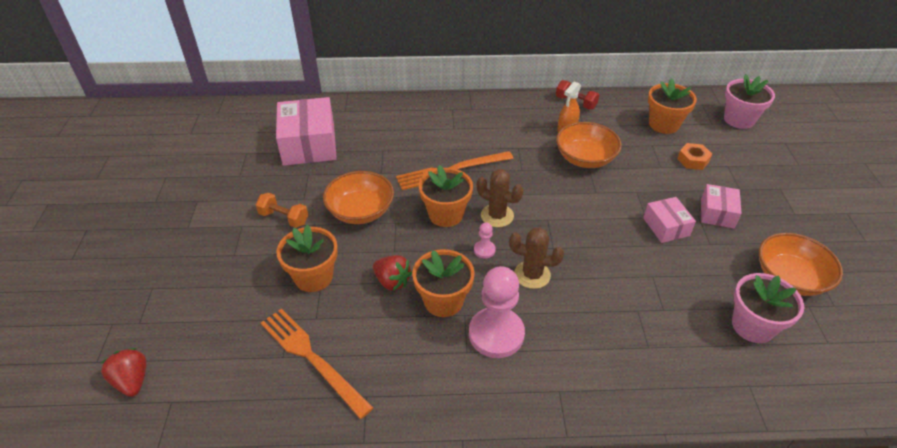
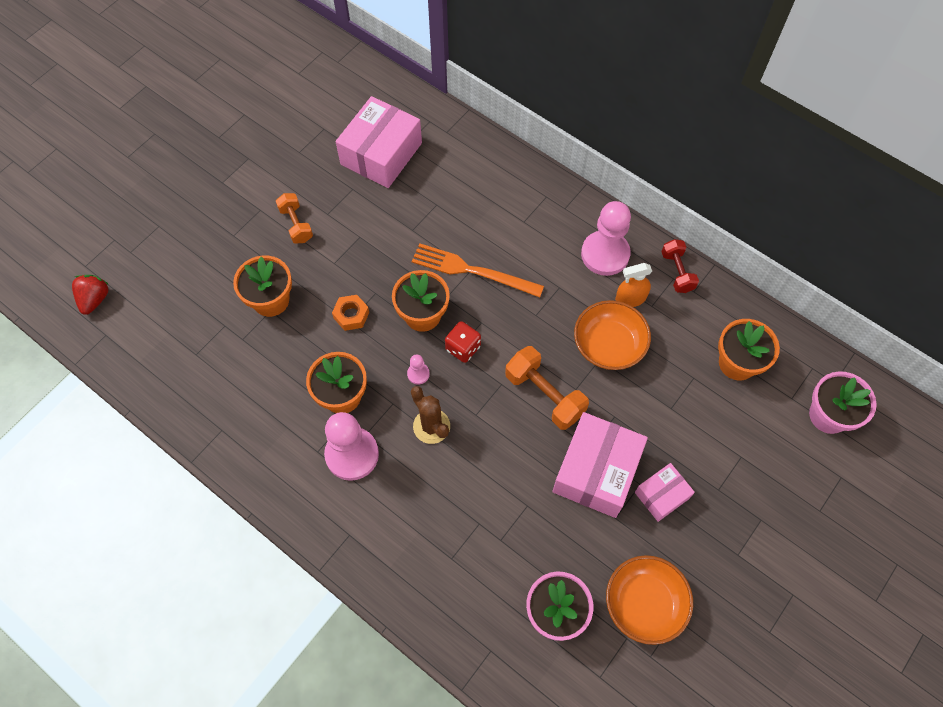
camera: 40 degrees right, 20 degrees up
orange fork [261,308,373,419] -> none
orange bowl [323,171,394,224] -> none
red strawberry [373,255,412,291] -> none
brown cactus [477,169,523,227] -> red dice [445,321,481,363]
pink box [643,197,696,243] -> pink box [552,412,648,518], size x1.84
orange nut [677,143,712,170] -> orange nut moved to [332,295,369,331]
none -> orange dumbbell [505,346,589,430]
none -> pink pawn [581,201,631,276]

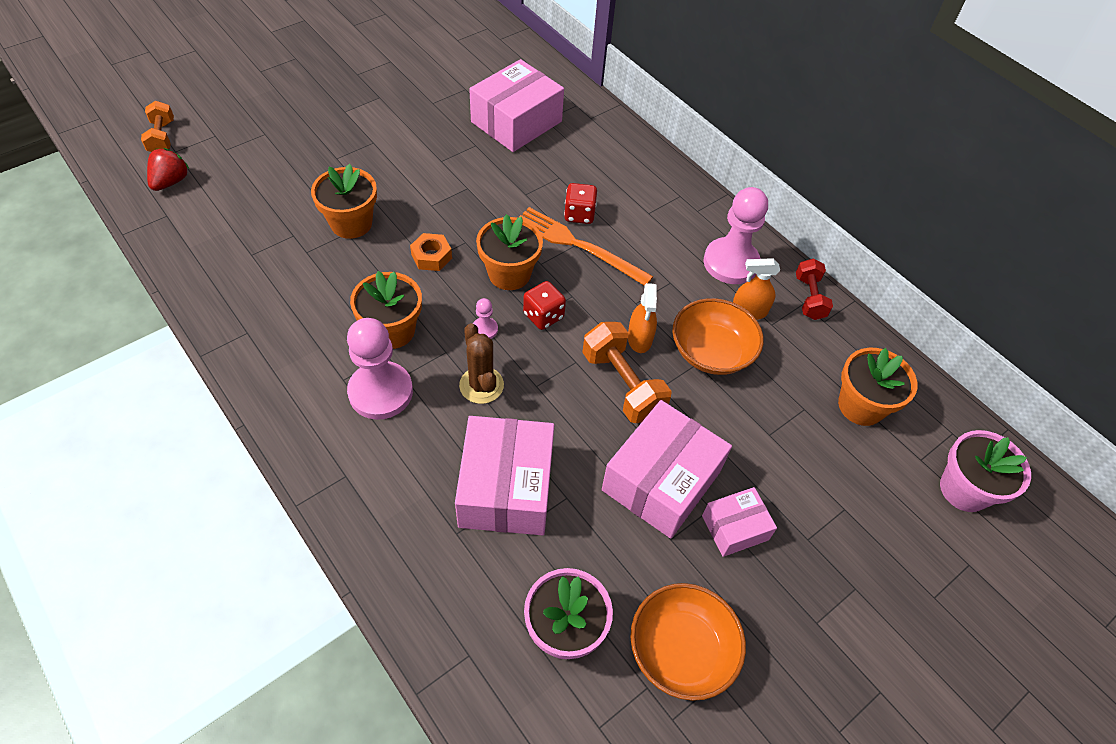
camera: 10 degrees right, 10 degrees down
orange dumbbell [276,193,313,244] -> orange dumbbell moved to [141,101,174,152]
none -> pink box [455,416,554,535]
none -> red dice [564,183,597,224]
none -> orange spray bottle [628,283,657,353]

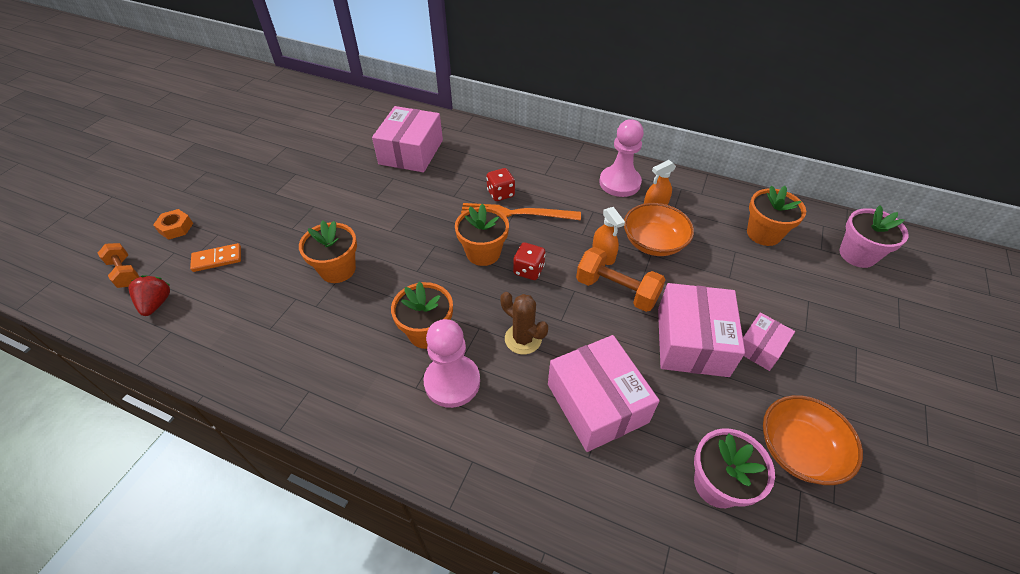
camera: 25 degrees left, 5 degrees down
orange nut [410,233,452,271] -> orange nut moved to [153,209,193,240]
pink pawn [473,298,498,339] -> none
red dumbbell [796,258,833,320] -> none
none -> orange domino [190,243,241,272]

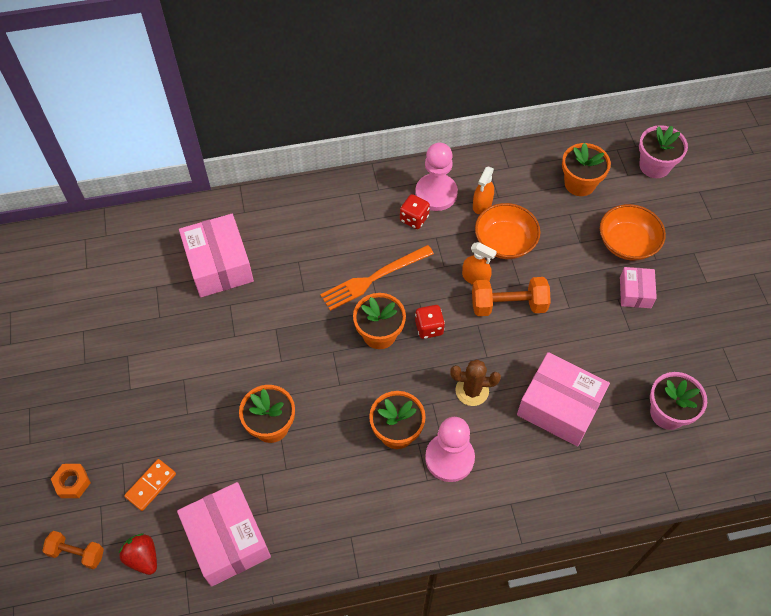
camera: 35 degrees left, 10 degrees up
red dice [486,168,515,201] -> red dice moved to [400,194,430,229]
pink box [658,283,745,377] -> pink box moved to [177,482,271,587]
orange bowl [763,395,863,485] -> orange bowl moved to [600,204,666,261]

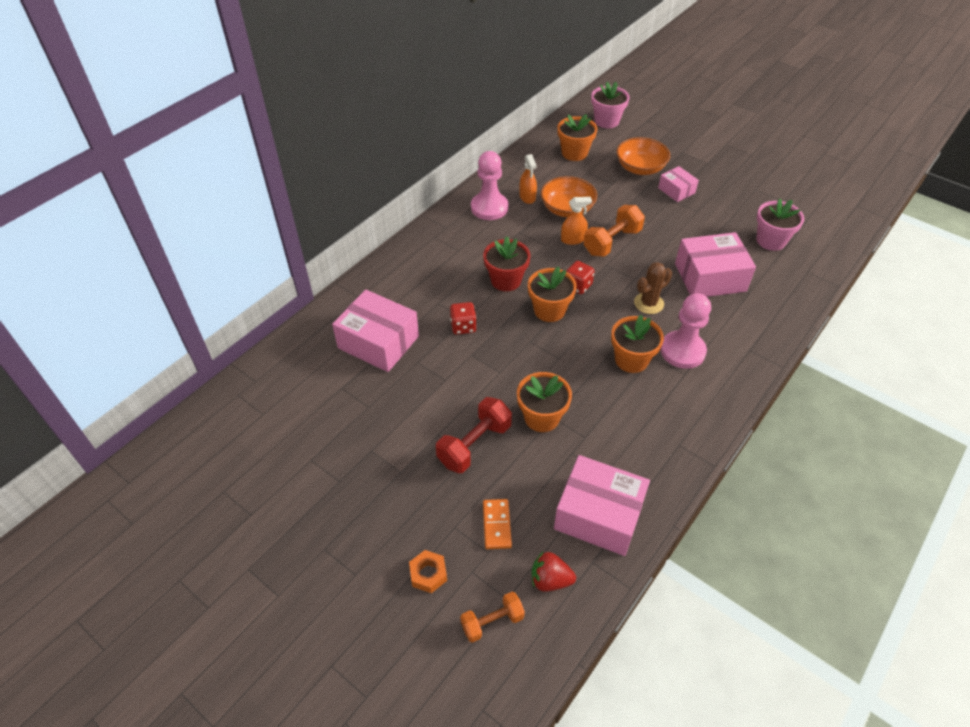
camera: 40 degrees left, 10 degrees down
orange fork [320,245,434,311] -> red flower pot [483,236,530,291]
red dice [400,194,430,229] -> red dice moved to [450,302,477,334]
none -> red dumbbell [436,397,512,473]

